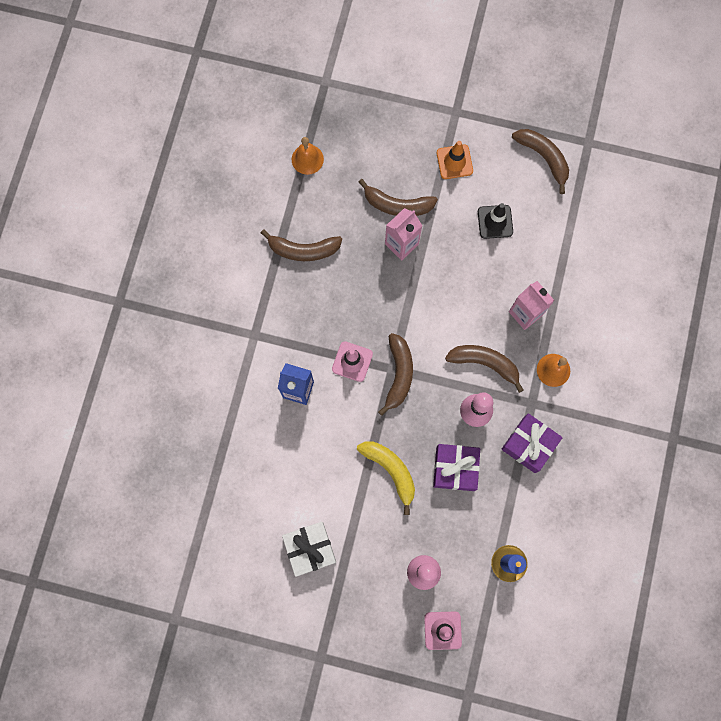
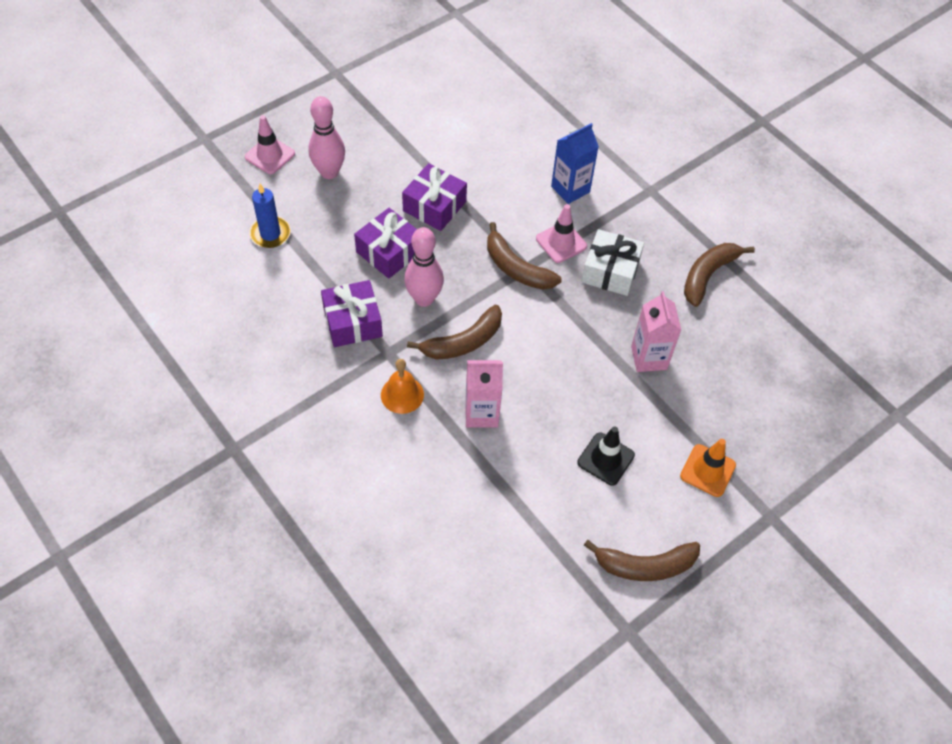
camera: 125 degrees right, 20 degrees down
white gift [282,522,336,577] -> white gift moved to [581,229,644,296]
orange bell [292,137,324,175] -> none
yellow banana [357,442,415,515] -> purple gift [402,163,467,231]
brown banana [359,179,438,216] -> none

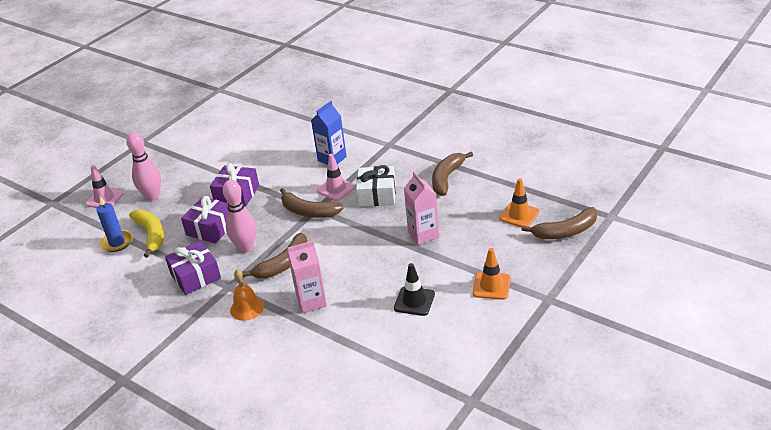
camera: 10 degrees left, 20 degrees down
brown banana [584,540,700,581] -> brown banana moved to [521,207,597,239]
none -> yellow banana [129,210,164,258]
none -> orange traffic cone [499,178,540,228]

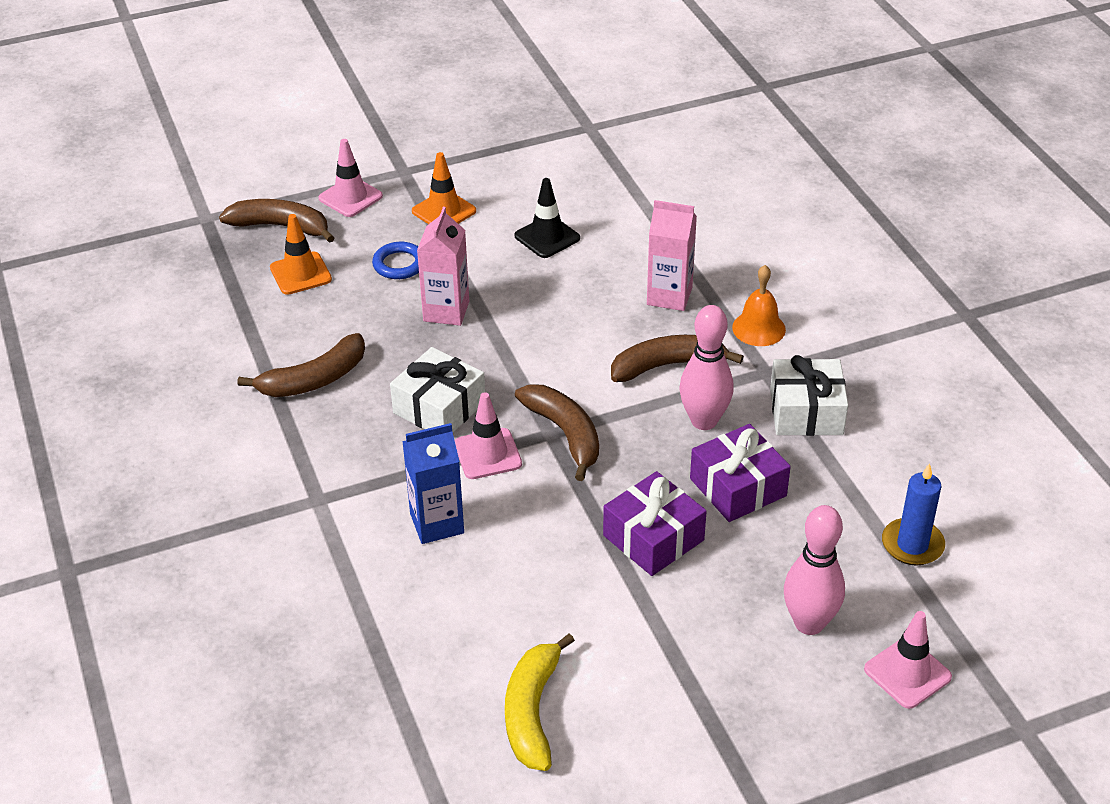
camera: 150 degrees left, 5 degrees up
yellow banana [129,210,164,258] -> yellow banana moved to [505,633,575,771]
purple gift [165,241,221,295] -> white gift [770,355,848,436]
none -> pink traffic cone [318,139,383,217]
none -> blue ring [372,242,419,279]

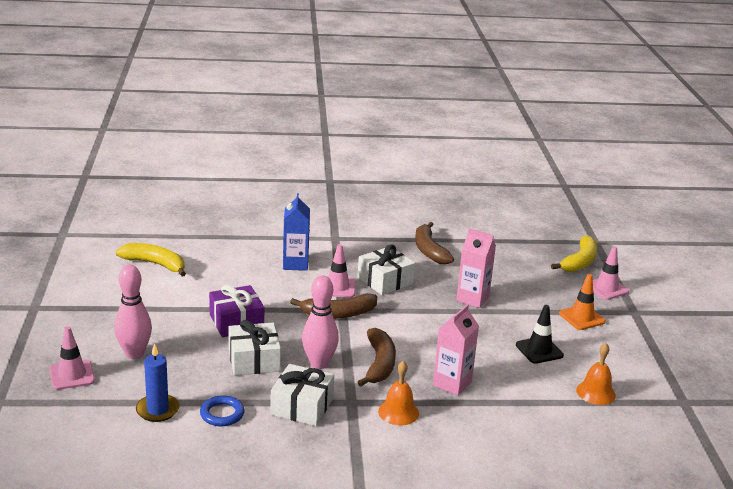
camera: 105 degrees right, 15 degrees down
brown banana [219,199,335,243] -> yellow banana [551,235,597,272]
orange traffic cone [270,214,332,295] -> none
blue ring [372,242,419,279] -> blue ring moved to [200,395,245,426]
purple gift [690,424,791,522] -> white gift [228,320,281,375]
none -> orange bell [576,343,616,405]

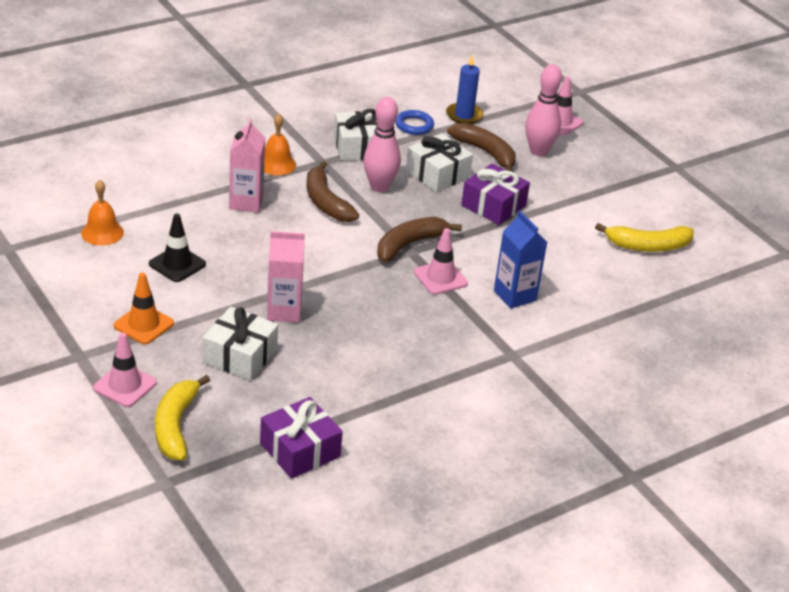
camera: 150 degrees right, 10 degrees up
white gift [358,244,415,295] -> white gift moved to [203,307,278,381]
brown banana [415,222,454,265] -> brown banana moved to [447,123,516,172]
none -> purple gift [260,397,343,479]

